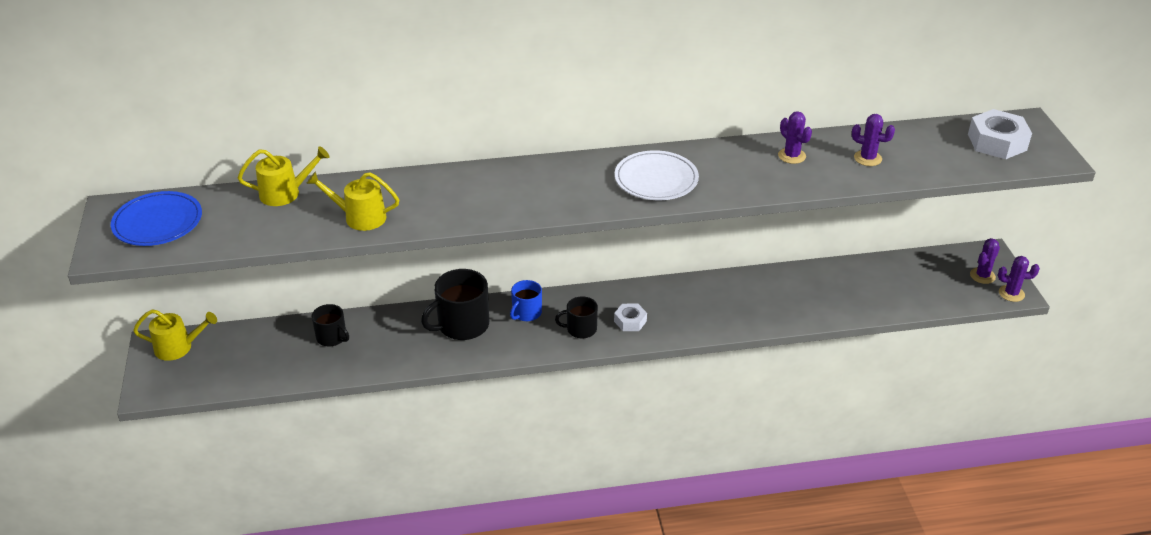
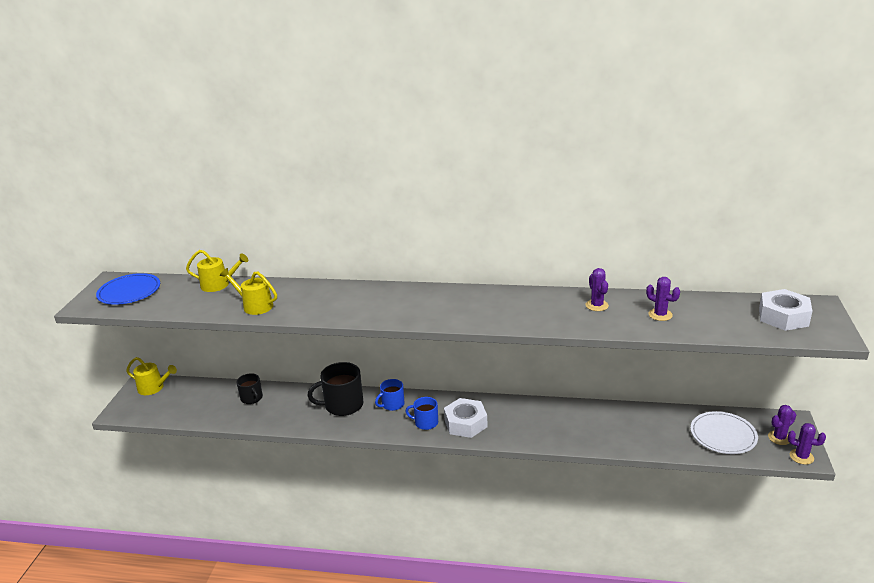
camera: 20 degrees right, 10 degrees down
black mug [555,296,598,338] -> blue mug [405,397,438,430]
white nut [614,304,647,331] -> white nut [444,398,488,438], size x1.73
white plate [615,150,699,200] -> white plate moved to [690,411,758,454]

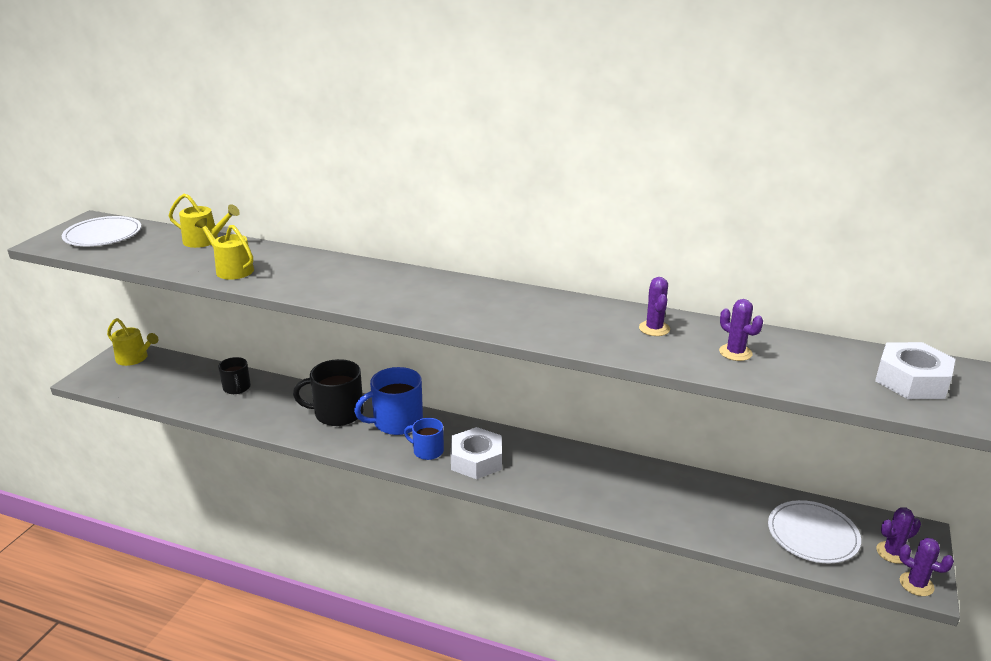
camera: 10 degrees right, 0 degrees up
blue plate [96,273,160,305] -> white plate [62,216,141,246]
blue mug [375,379,405,411] -> blue mug [354,367,423,435], size x1.70

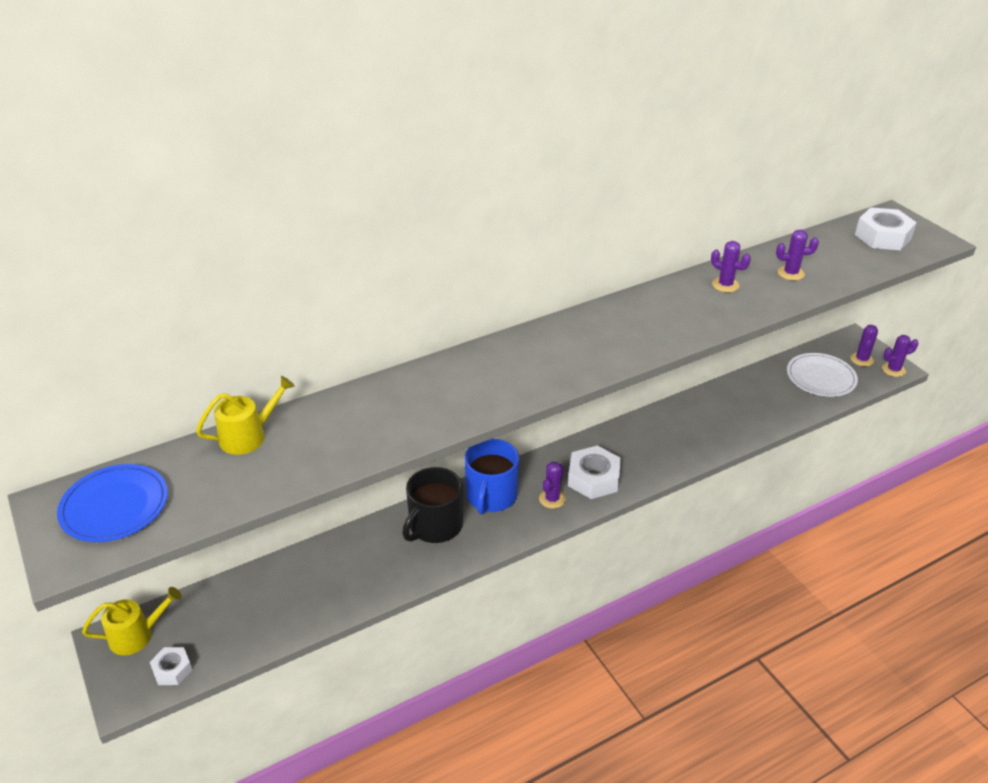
camera: 50 degrees left, 10 degrees up
white plate [62,216,141,246] -> blue plate [57,464,168,542]
yellow watering can [195,218,254,280] -> none
black mug [218,357,251,394] -> none
blue mug [404,418,444,460] -> purple cactus [539,462,566,509]
none -> white nut [150,647,192,685]

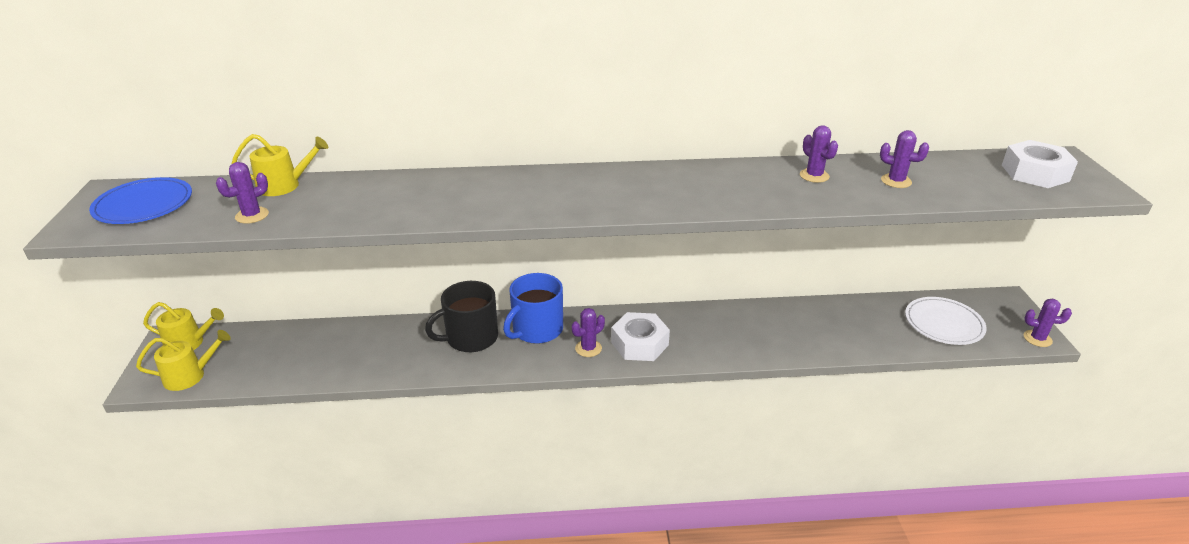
camera: 25 degrees right, 5 degrees down
white nut [150,647,192,685] -> yellow watering can [136,330,231,391]
purple cactus [850,325,878,367] -> purple cactus moved to [216,162,269,224]

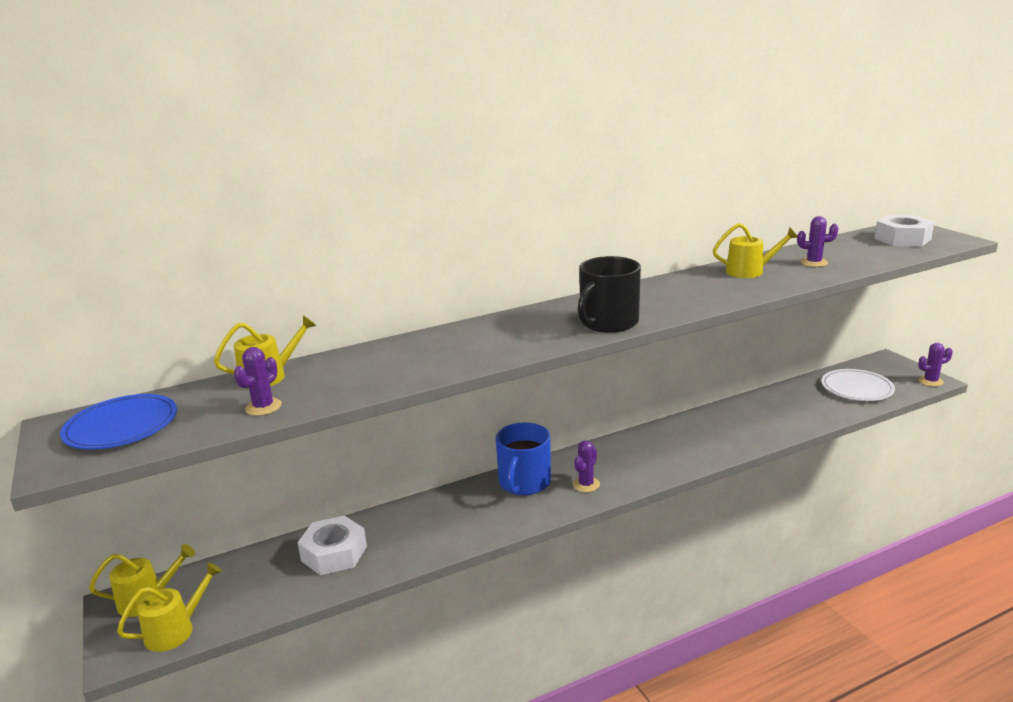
camera: 20 degrees left, 10 degrees down
black mug [425,281,498,352] -> black mug moved to [578,256,641,333]
white nut [611,312,670,361] -> white nut moved to [298,516,367,575]
purple cactus [800,125,838,183] -> yellow watering can [713,223,798,278]

